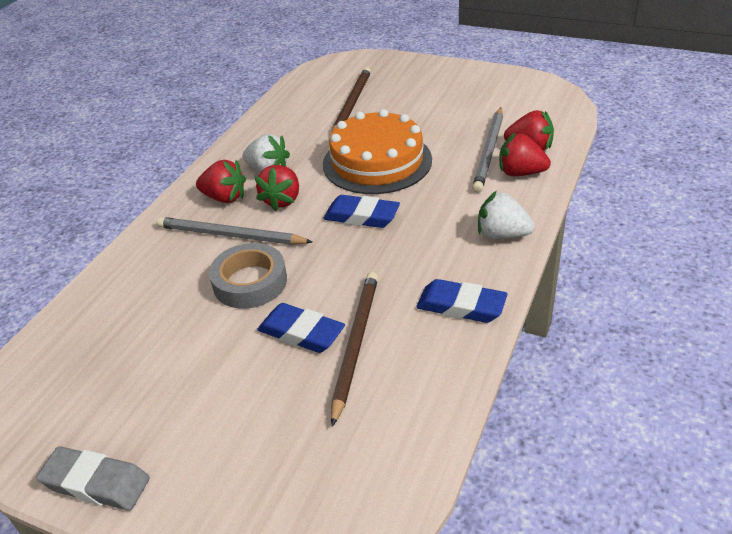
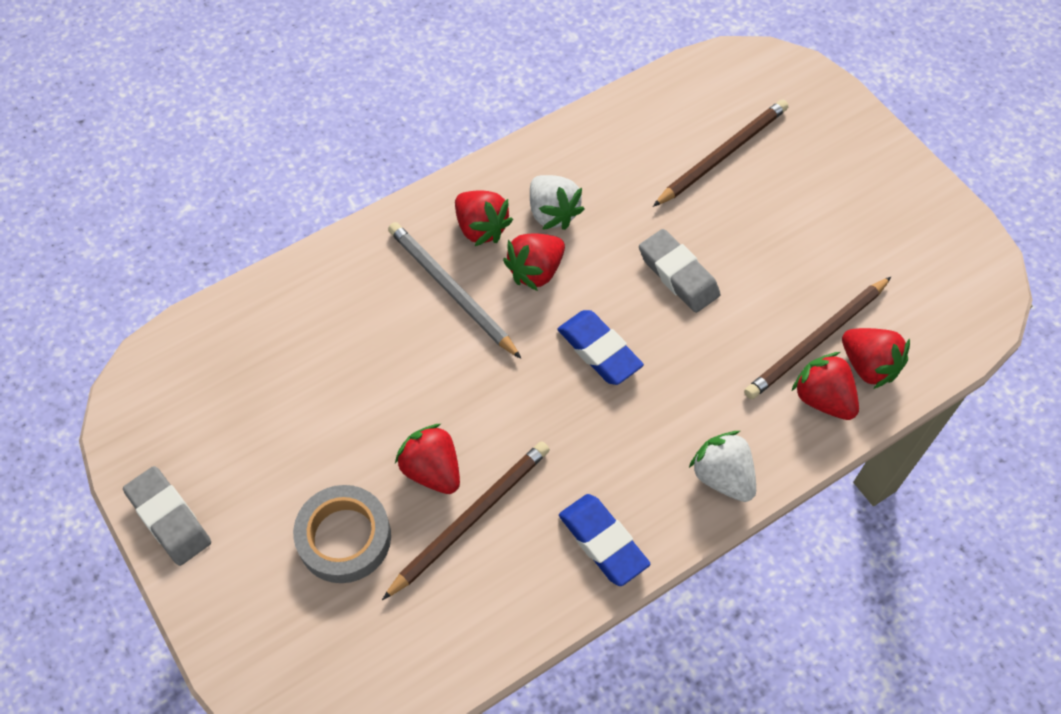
camera: 30 degrees right, 20 degrees up
grey tape [209,243,287,309] -> grey tape moved to [293,485,391,583]
blue eraser [257,303,345,353] -> red strawberry [395,424,460,494]
orange cake [323,109,432,194] -> grey eraser [639,229,721,313]
grey pencil [472,108,503,193] -> brown pencil [744,277,891,399]

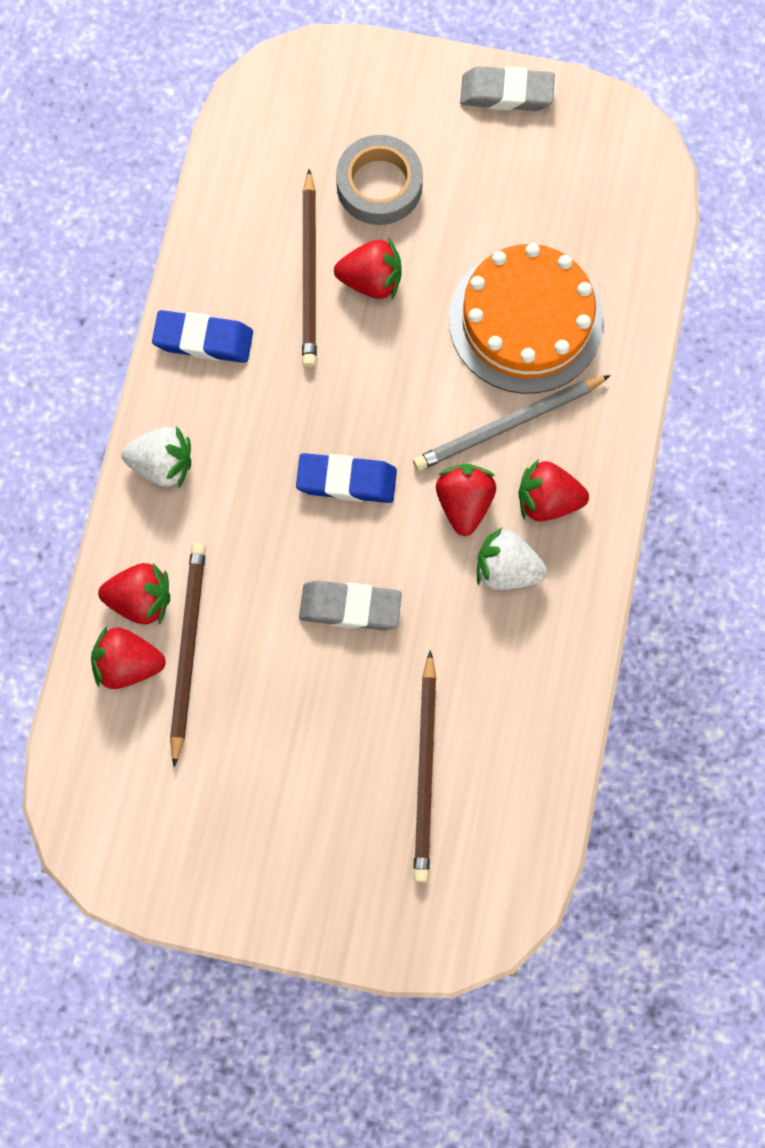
camera: 135 degrees right, 15 degrees up
grey pencil [388,222,521,359] -> grey pencil turned 150 degrees clockwise [413,375,611,471]
none -> orange cake [449,243,604,394]

